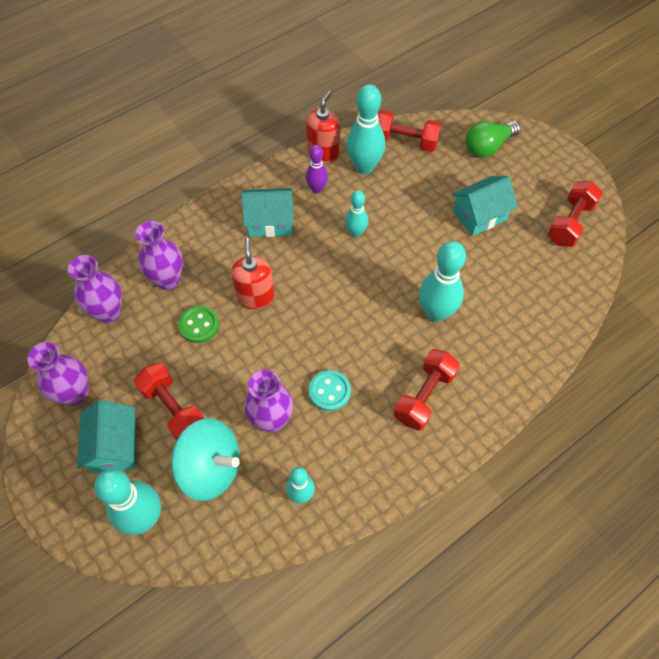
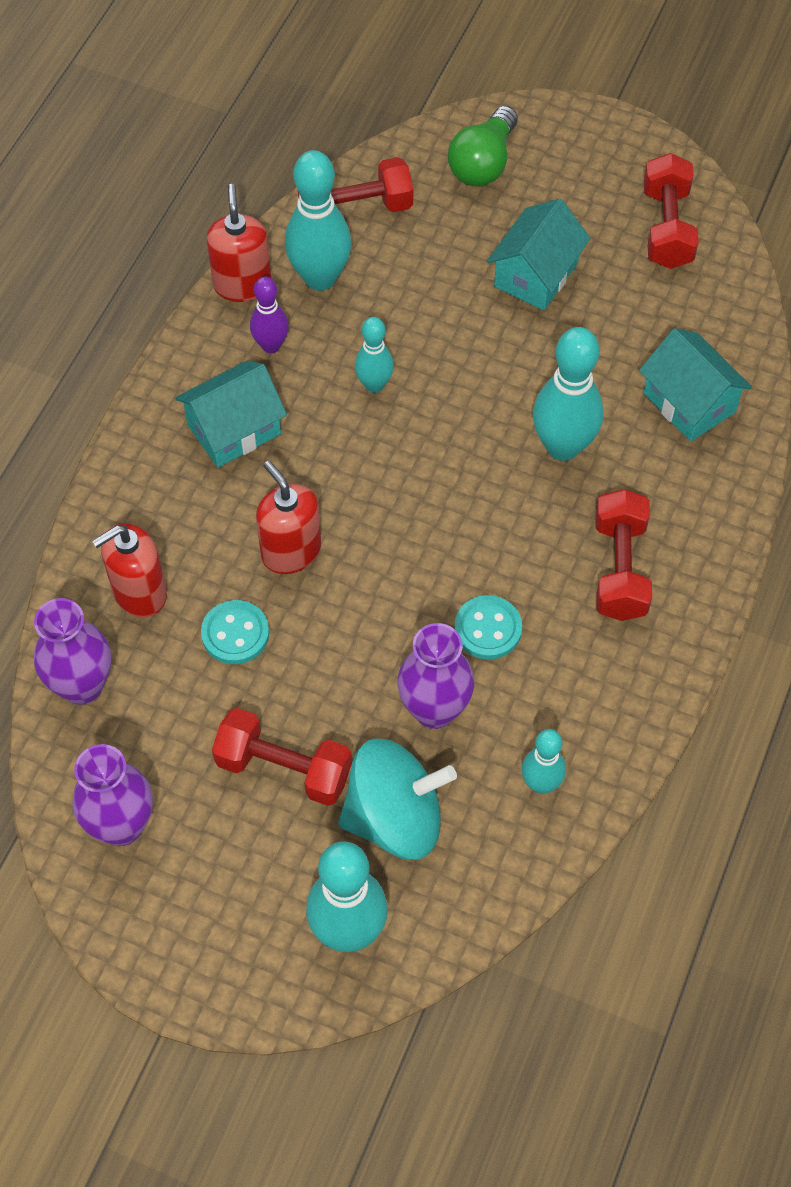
camera: 30 degrees left, 0 degrees up
turquoise house [77,400,136,473] -> turquoise house moved to [639,328,752,442]
purple vase [135,221,183,290] -> red soap dispenser [92,523,167,617]
green button [178,305,219,343] -> turquoise button [201,600,269,664]

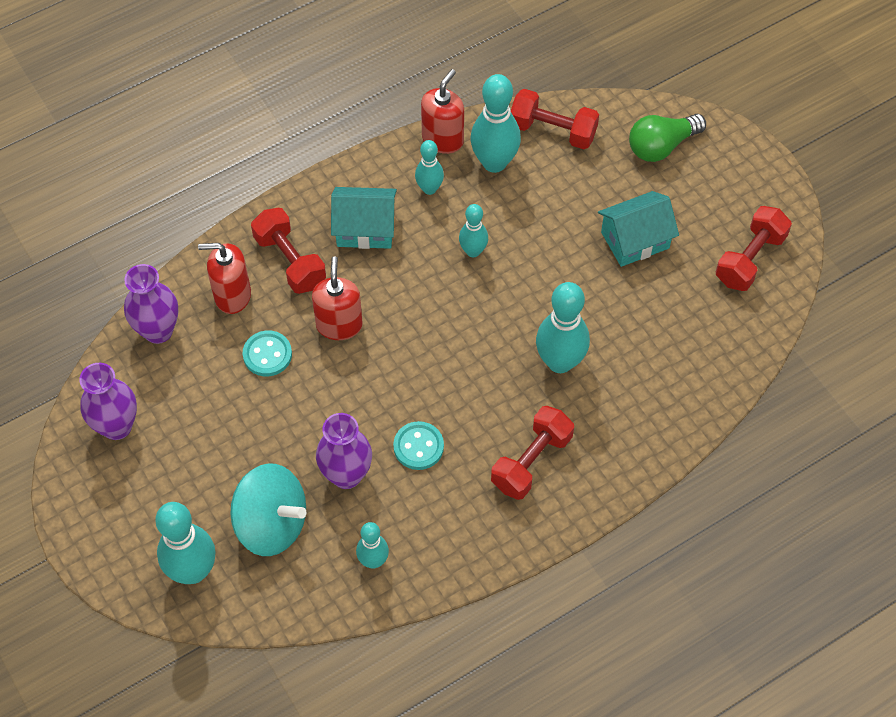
camera: 35 degrees right, 0 degrees up
red dumbbell [212,708,352,806] -> red dumbbell moved to [251,208,326,294]
purple bowling pin [250,277,289,353] -> turquoise bowling pin [415,140,444,195]
turquoise house [639,328,752,442] -> none

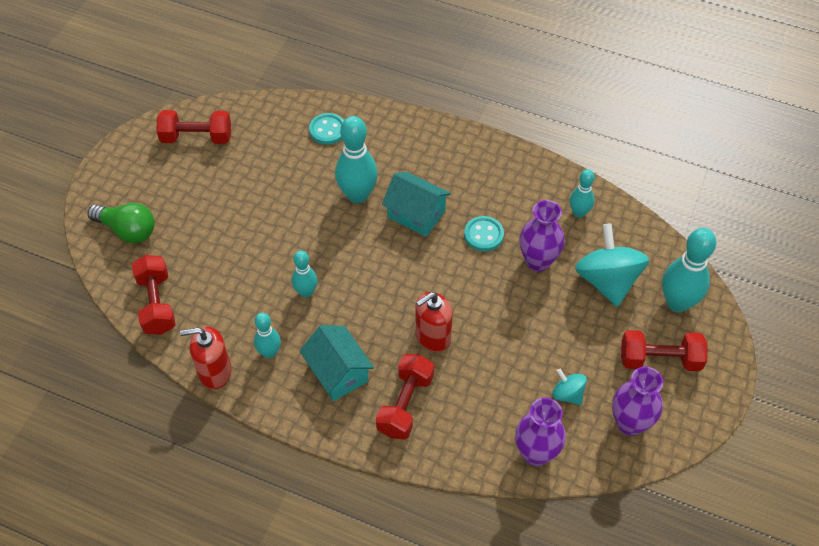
camera: 125 degrees left, 5 degrees down
red soap dispenser [198,243,251,314] -> none
turquoise button [243,331,292,376] -> turquoise button moved to [309,113,344,145]
turquoise bowling pin [471,74,521,173] -> none
red dumbbell [491,406,574,500] -> red dumbbell moved to [621,330,708,371]
turquoise house [598,191,679,267] -> turquoise house moved to [382,172,451,237]
none -> turquoise spinning top [552,369,587,405]

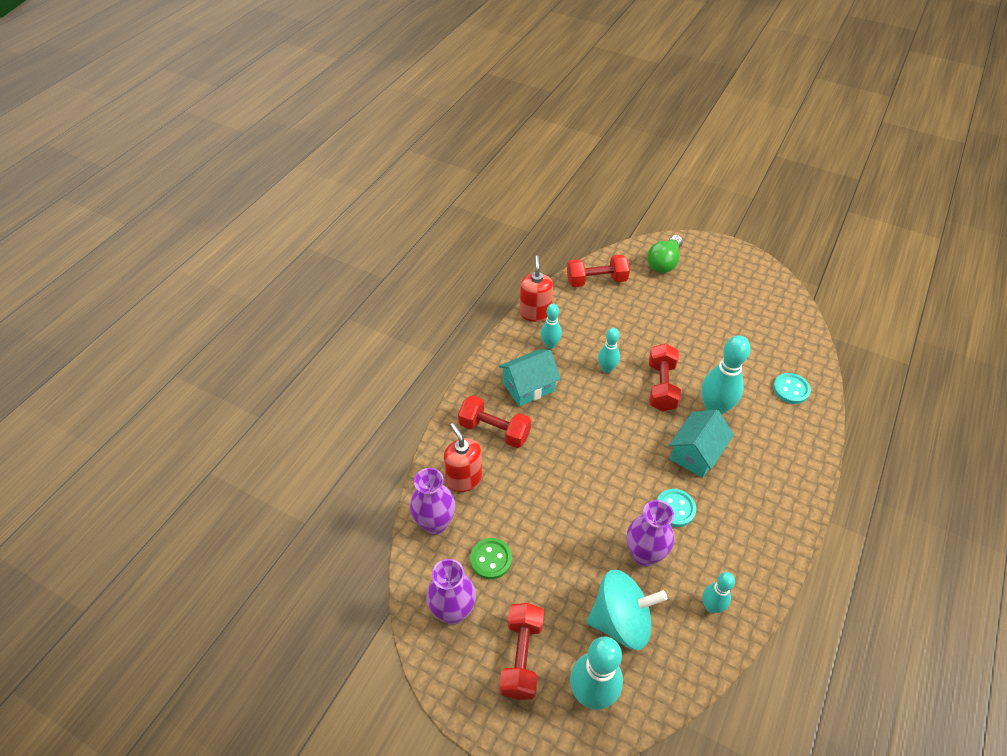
camera: 95 degrees right, 5 degrees down
red dumbbell [157,110,231,144] -> red dumbbell moved to [649,343,681,411]
red soap dispenser [415,292,453,352] -> red soap dispenser moved to [443,423,482,492]
turquoise spinning top [552,369,587,405] -> green button [470,538,512,579]

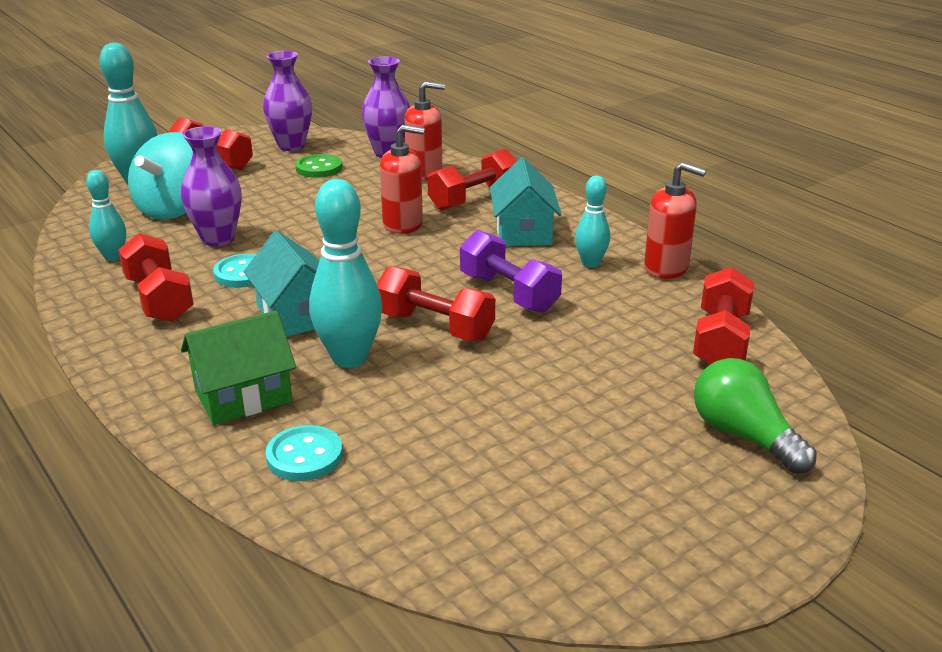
camera: 115 degrees right, 20 degrees down
turquoise bowling pin [598,328,620,373] -> purple dumbbell [460,230,562,313]
none -> red dumbbell [118,233,194,322]
none -> green house [181,311,296,425]
none -> red soap dispenser [380,125,425,234]

